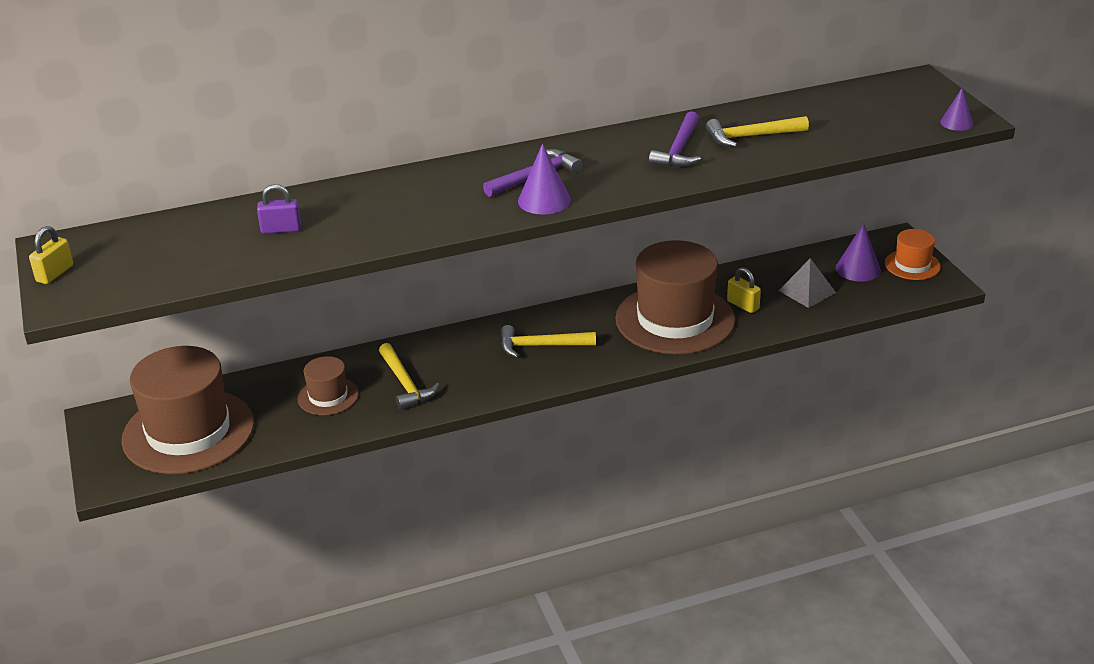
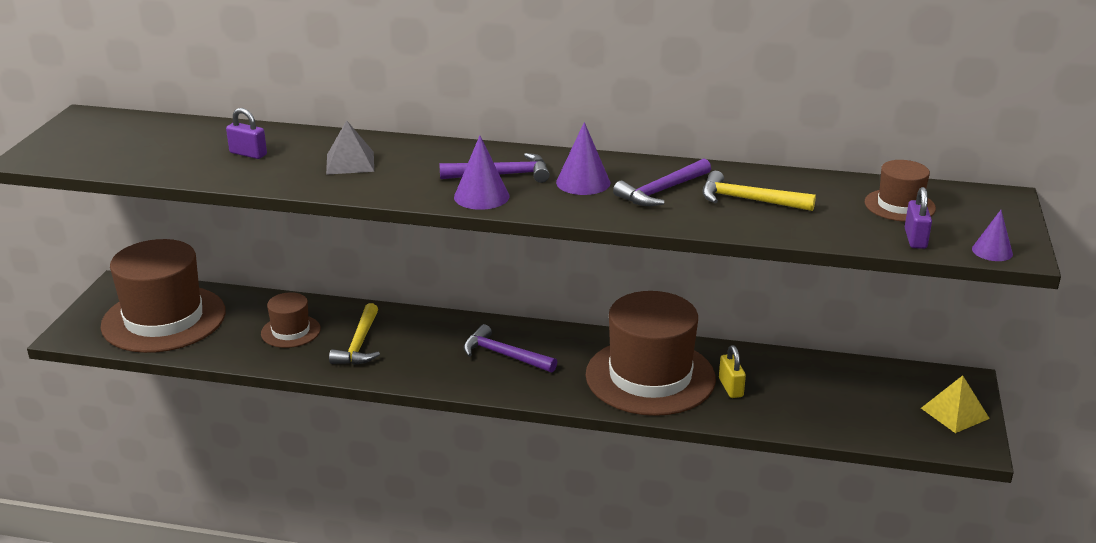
camera: 30 degrees right, 5 degrees down
yellow padlock [29,226,73,284] -> none
yellow hammer [501,325,596,358] -> purple hammer [464,324,557,373]
grey pyramid [778,258,836,308] -> grey pyramid moved to [326,120,374,175]
purple cone [836,223,881,282] -> purple cone moved to [556,122,610,195]
orange hat [885,229,941,280] -> yellow pyramid [921,375,990,433]
none -> brown hat [865,160,936,222]
none -> purple padlock [905,187,932,249]

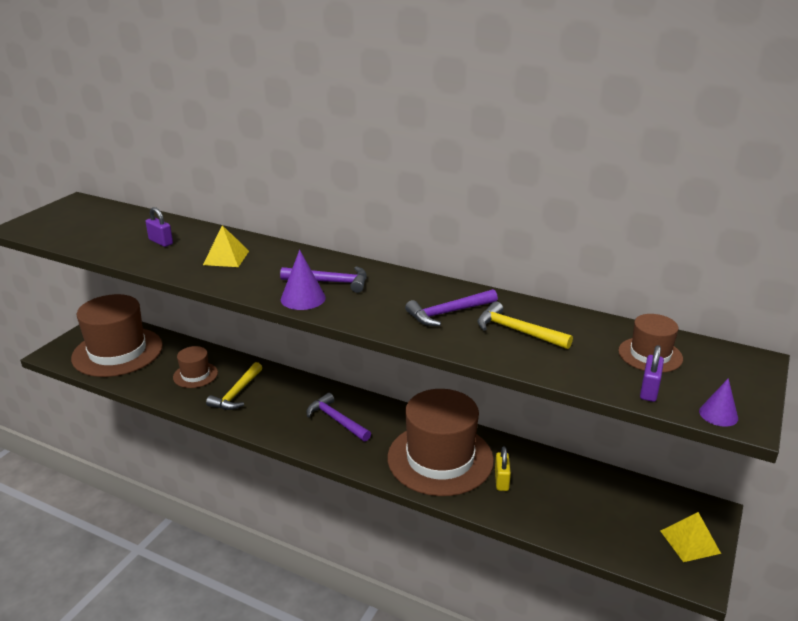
camera: 15 degrees right, 0 degrees up
grey pyramid [326,120,374,175] -> yellow pyramid [203,225,249,267]
purple cone [556,122,610,195] -> none

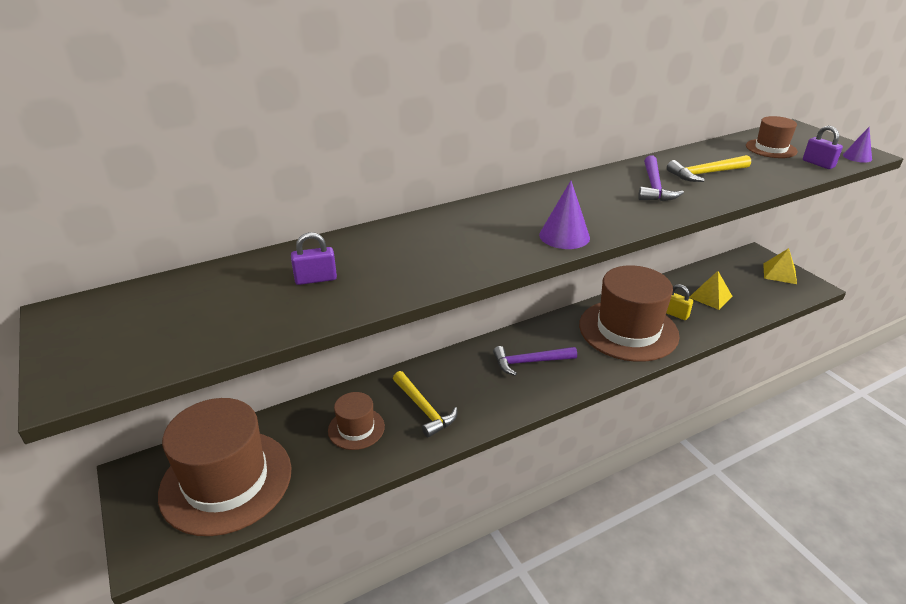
camera: 55 degrees left, 5 degrees up
yellow pyramid [203,225,249,267] -> yellow pyramid moved to [689,271,732,310]
purple hammer [280,266,367,293] -> none

